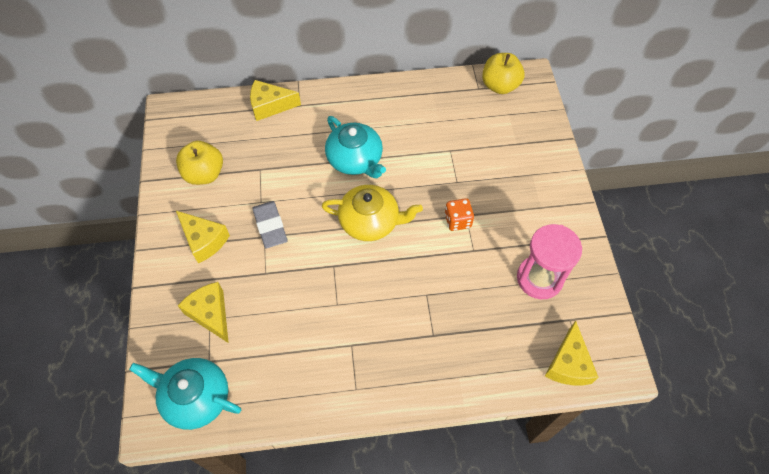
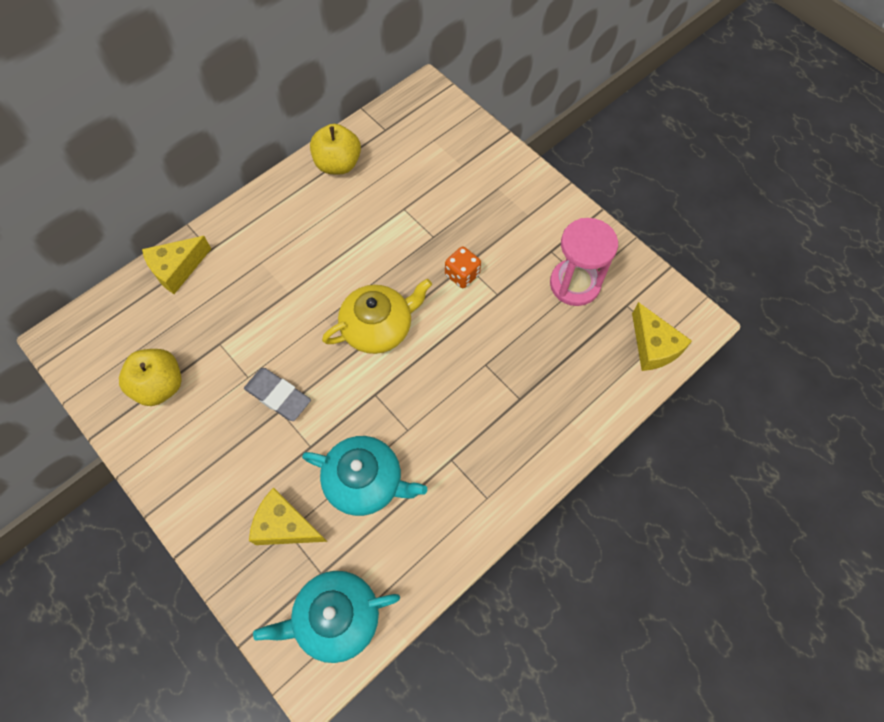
camera: 35 degrees left, 5 degrees up
yellow cheese [176,211,230,264] -> none
turquoise teapot [325,116,386,178] -> turquoise teapot moved to [302,436,427,516]
yellow apple [482,53,525,94] -> yellow apple moved to [310,124,361,174]

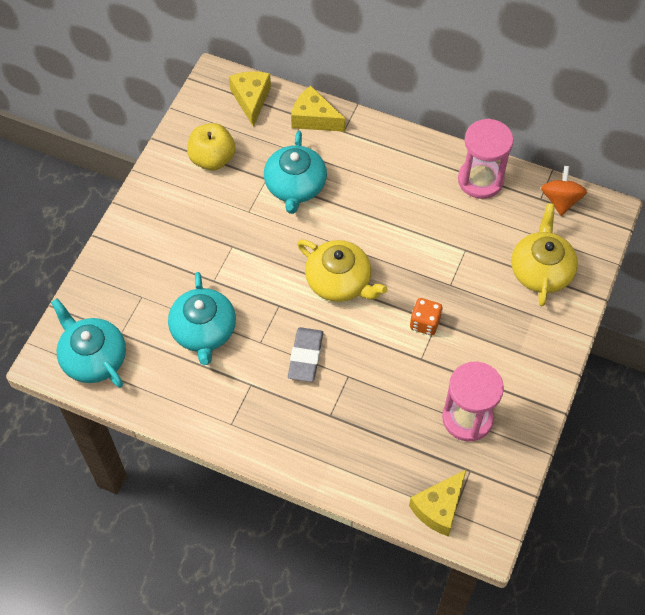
camera: 65 degrees right, 5 degrees down
grey eraser [244,368,311,421] -> grey eraser moved to [288,327,323,382]
yellow cheese [249,487,327,545] -> yellow cheese moved to [229,71,271,127]
yellow apple [310,124,361,174] -> pink hourglass [458,118,514,199]
none -> turquoise teapot [264,131,327,214]
none -> yellow teapot [511,203,578,307]
none -> orange spinning top [541,166,587,216]

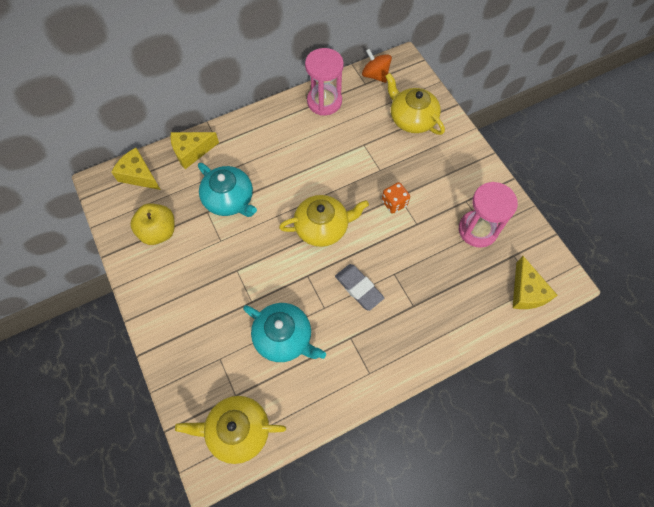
camera: 50 degrees left, 5 degrees up
turquoise teapot [51,298,126,388] -> yellow teapot [175,396,286,464]

